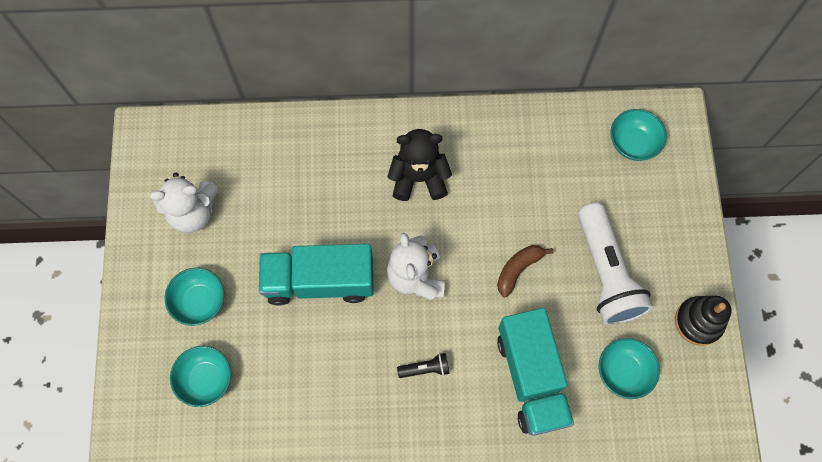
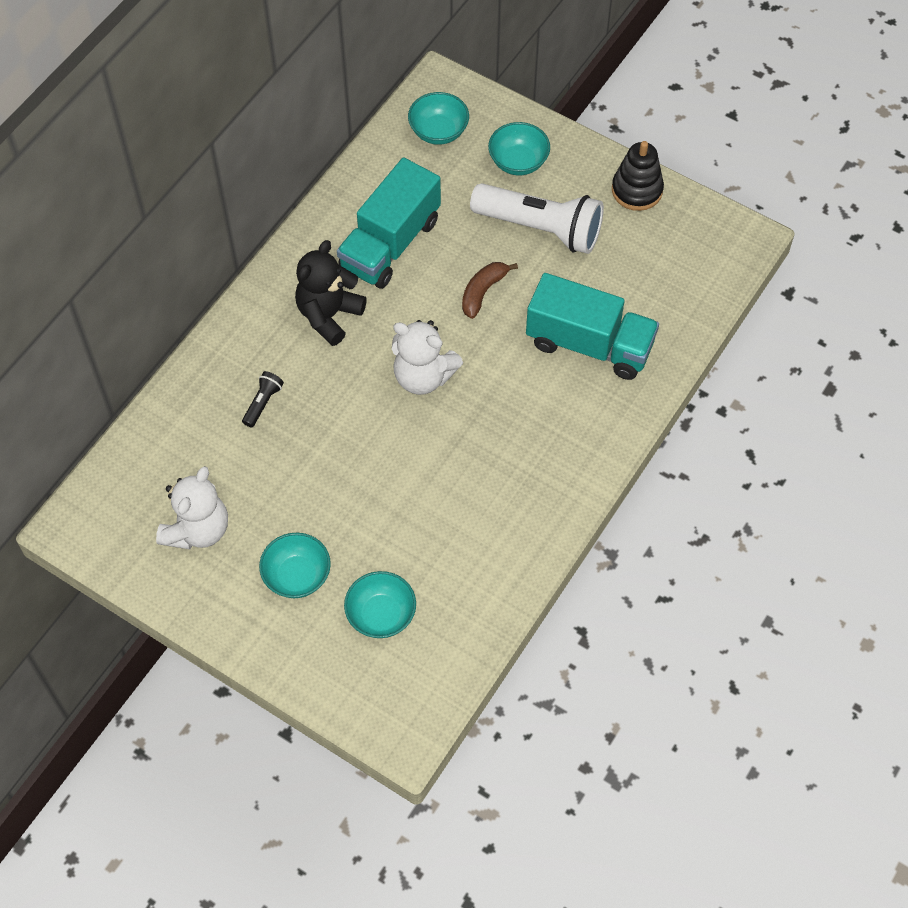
camera: 55 degrees left, 10 degrees down
turquoise truck [259,244,374,306] -> turquoise truck moved to [337,158,441,289]
black flashlight [397,353,449,378] -> black flashlight moved to [242,371,284,427]
brown banana [497,245,553,297] -> brown banana turned 45 degrees clockwise [462,262,518,319]
turquoise bowl [599,338,660,399] -> turquoise bowl moved to [488,122,550,175]

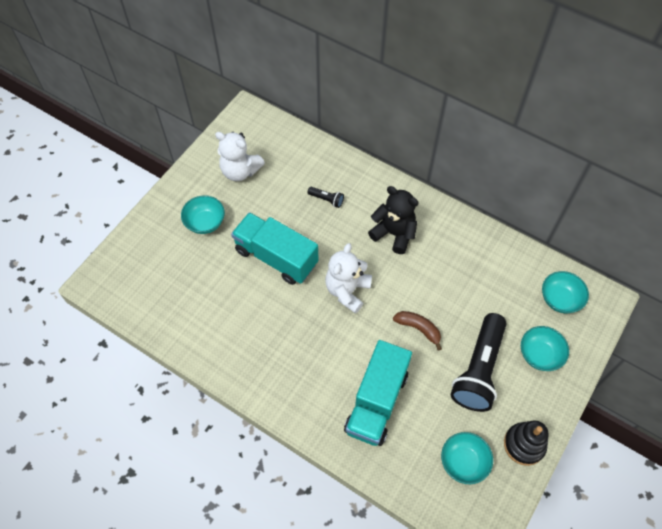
camera: 90 degrees right, 0 degrees up
turquoise truck [337,158,441,289] -> turquoise truck moved to [231,212,319,285]
turquoise bowl [344,571,416,638] -> turquoise bowl moved to [441,432,493,484]
white flashlight [470,183,604,254] -> black flashlight [451,313,507,412]

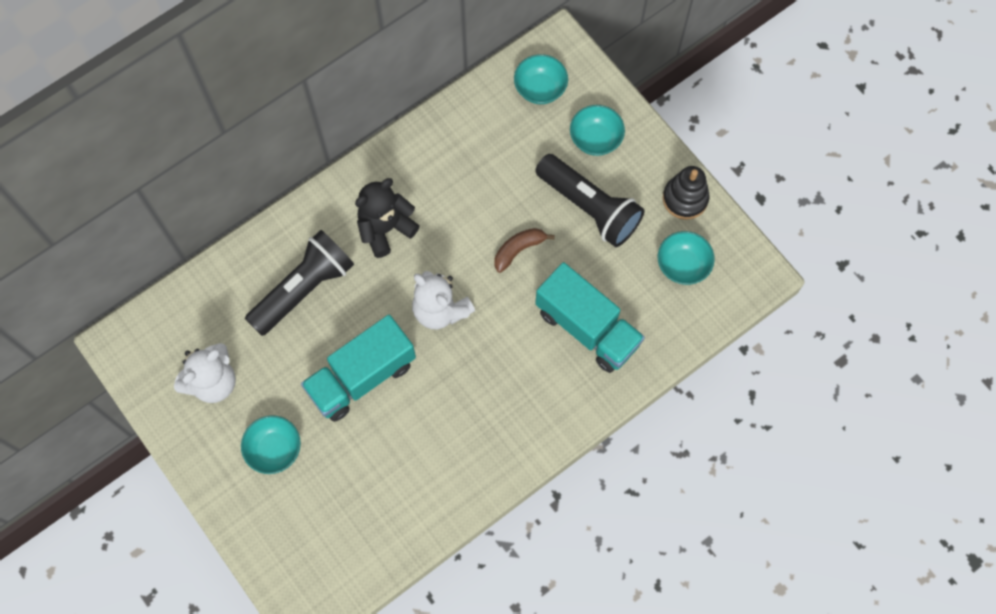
camera: 70 degrees left, 10 degrees up
black flashlight [308,187,344,208] -> black flashlight [245,230,354,336], size x2.41

